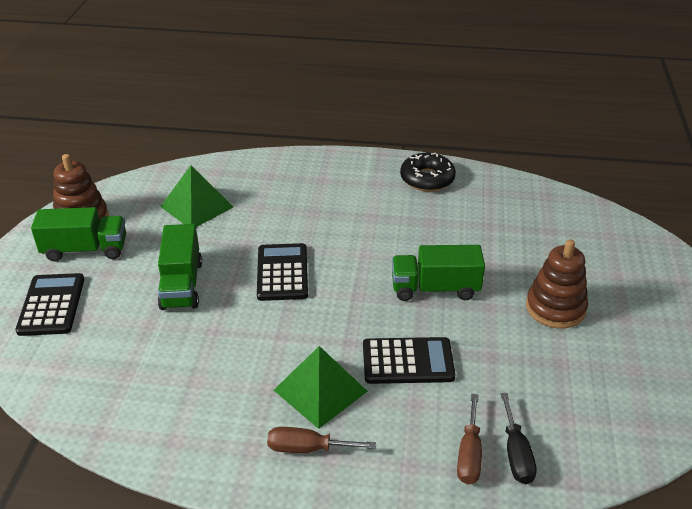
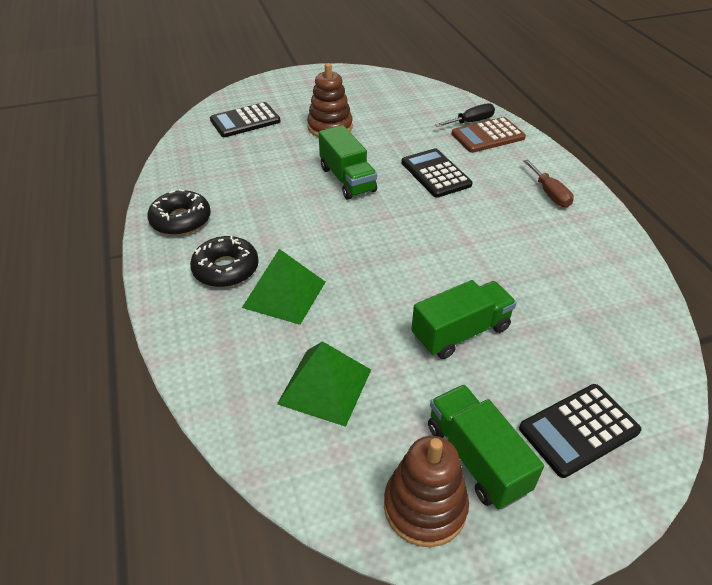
camera: 115 degrees left, 5 degrees up
black calculator [257,243,308,301] -> black calculator moved to [210,102,281,137]
green pyramid [274,346,368,429] -> green pyramid moved to [242,249,326,325]
brown screwdriver [457,394,482,485] -> brown calculator [452,117,526,153]
none -> black donut [190,235,259,287]

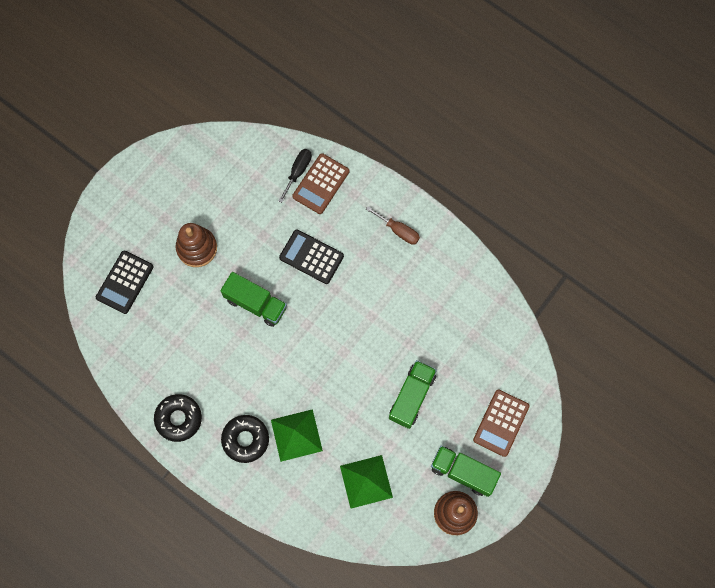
camera: 35 degrees left, 30 degrees up
black calculator [519,384,641,478] -> brown calculator [473,389,530,457]

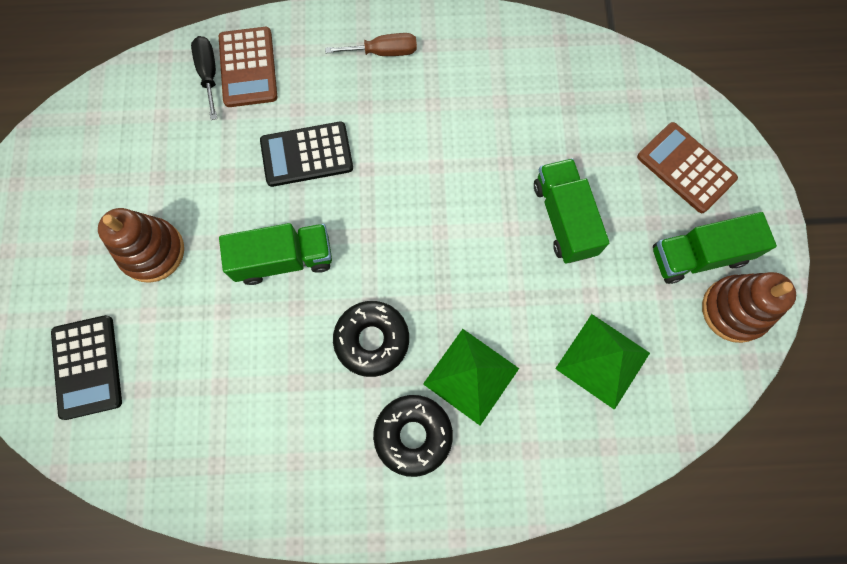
camera: 40 degrees left, 0 degrees up
black donut [154,394,202,442] -> black donut moved to [333,301,409,377]
brown calculator [473,389,530,457] -> brown calculator turned 150 degrees clockwise [637,122,738,213]

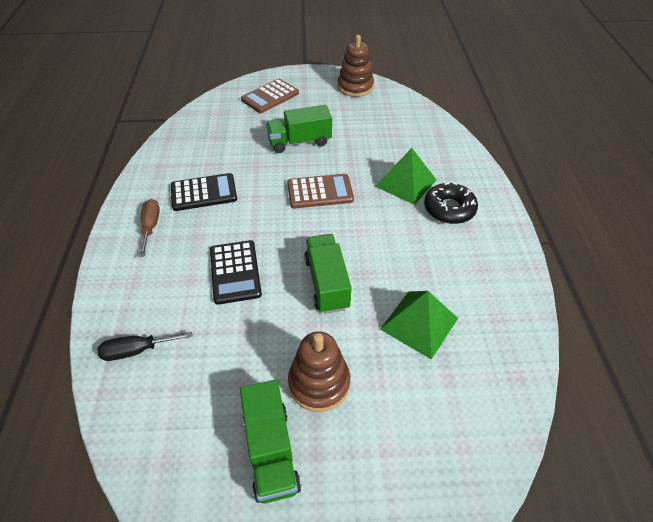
camera: 90 degrees left, 25 degrees down
black calculator [51,315,122,420] -> black calculator moved to [171,173,237,211]
brown calculator [219,27,277,107] -> brown calculator moved to [287,174,354,209]
black donut [333,301,409,377] -> none
green pyramid [555,314,650,410] -> green pyramid moved to [380,291,458,360]
green truck [653,212,777,284] -> green truck moved to [240,380,301,504]

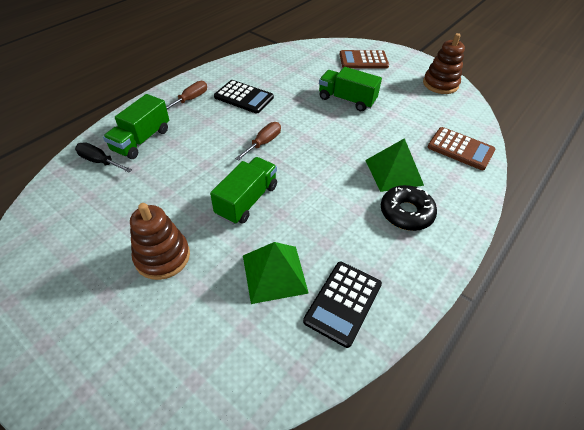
camera: 40 degrees right, 0 degrees up
black calculator [210,240,262,305] -> black calculator moved to [303,262,382,348]
green truck [240,380,301,504] -> green truck moved to [103,94,169,159]
brown calculator [287,174,354,209] -> brown calculator moved to [428,127,495,170]
none -> brown screwdriver [235,122,281,160]

